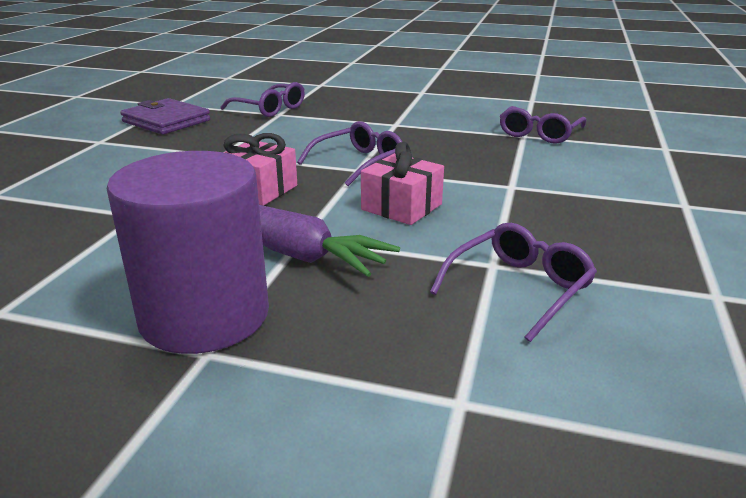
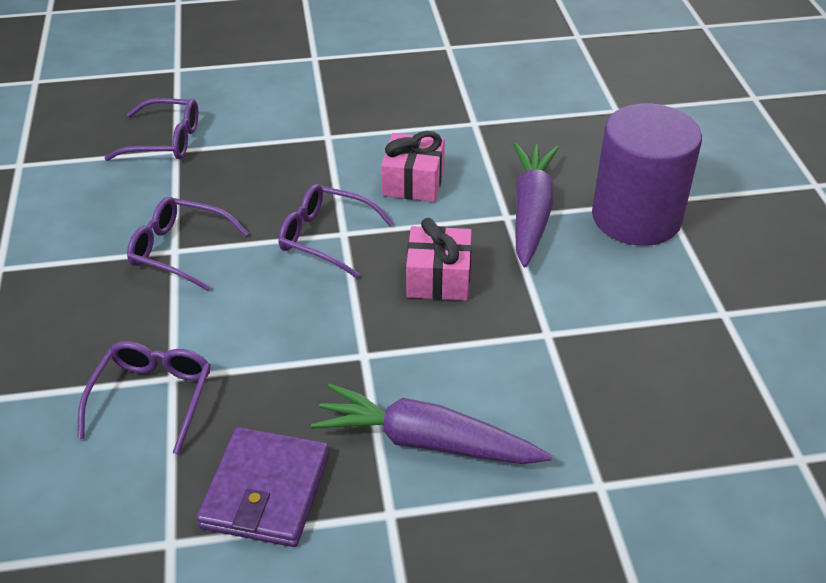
camera: 115 degrees left, 15 degrees up
purple glasses [430,223,597,342] -> purple glasses moved to [127,197,249,291]
none -> purple carrot [311,383,552,464]

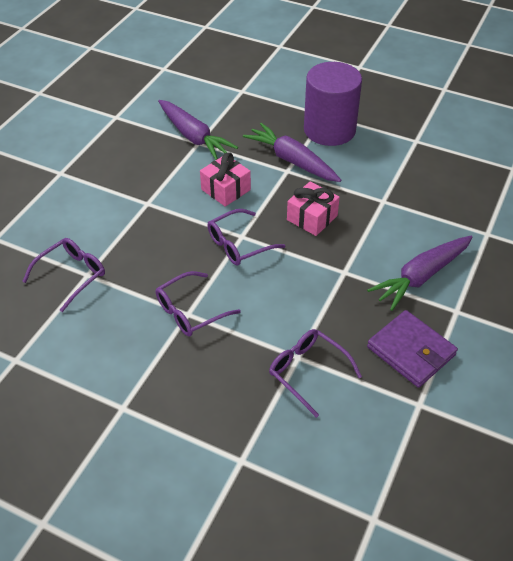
camera: 55 degrees left, 5 degrees up
none -> purple carrot [158,100,238,160]

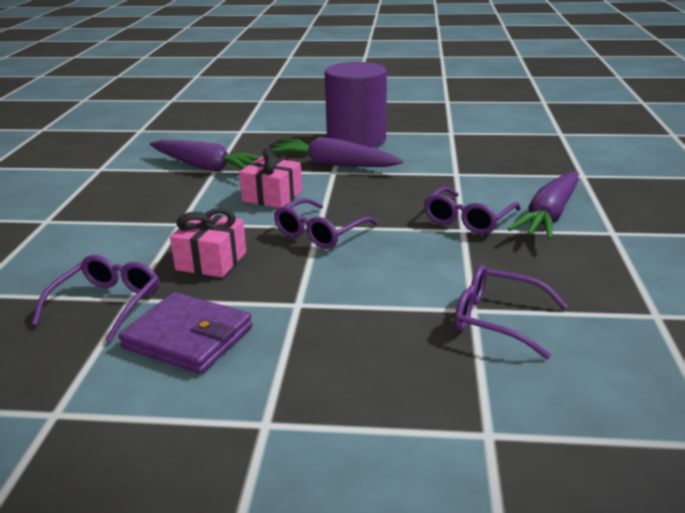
camera: 20 degrees left, 20 degrees down
purple glasses [156,271,241,337] -> purple glasses moved to [424,187,521,234]
pink gift [287,182,340,236] -> pink gift moved to [170,208,246,278]
purple wallet [367,310,458,388] -> purple wallet moved to [118,292,252,374]

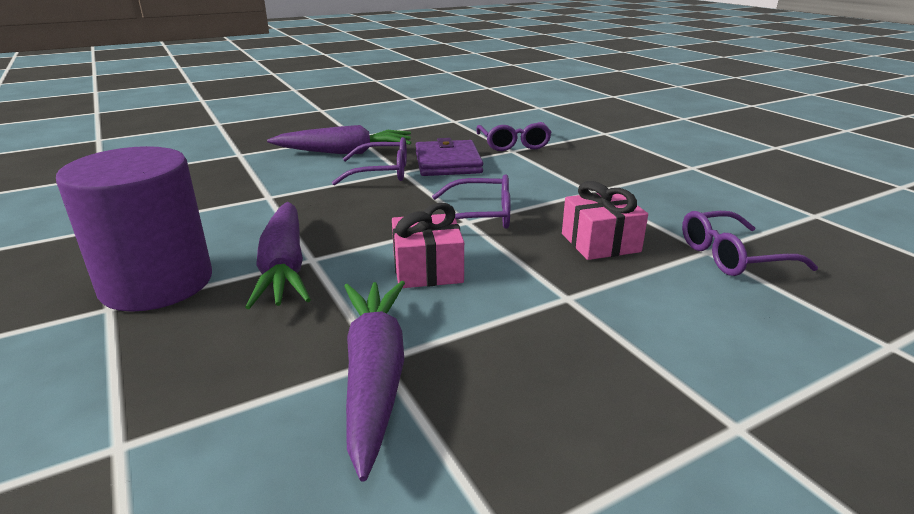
camera: 125 degrees left, 0 degrees up
purple wallet [118,292,252,374] -> purple wallet moved to [416,138,483,176]

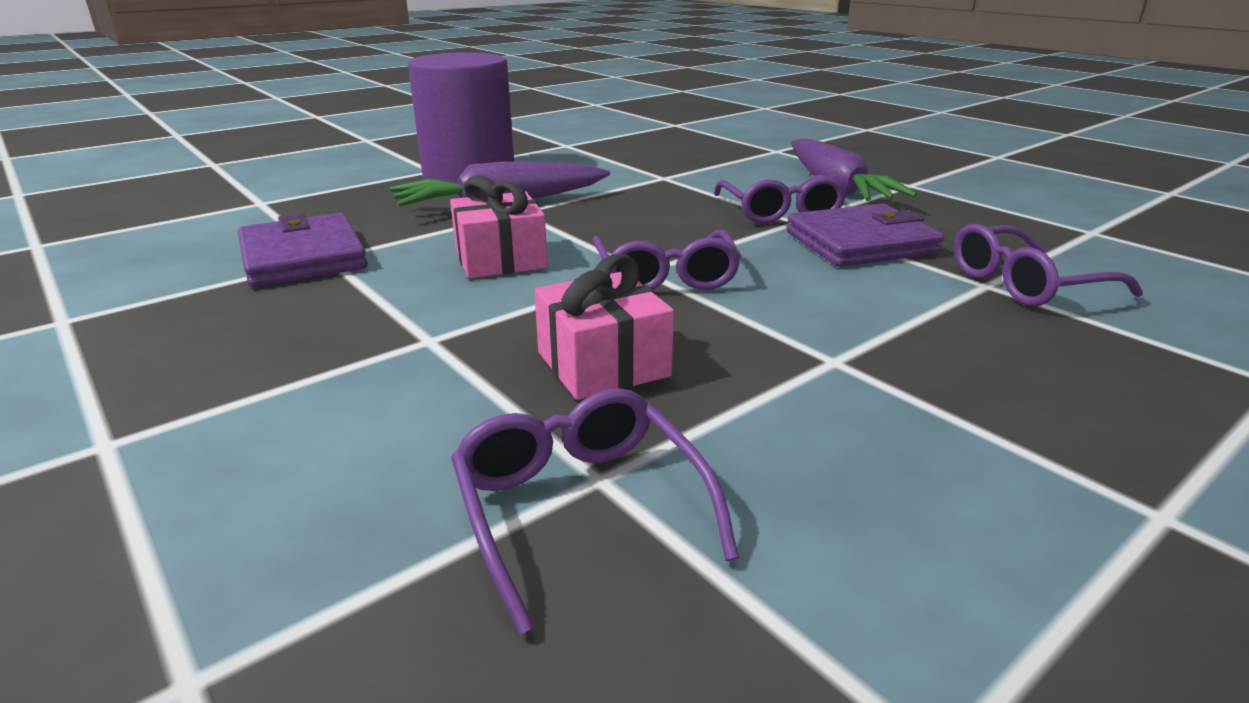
camera: 80 degrees right, 0 degrees up
purple carrot [344,281,405,482] -> purple wallet [238,212,368,287]

